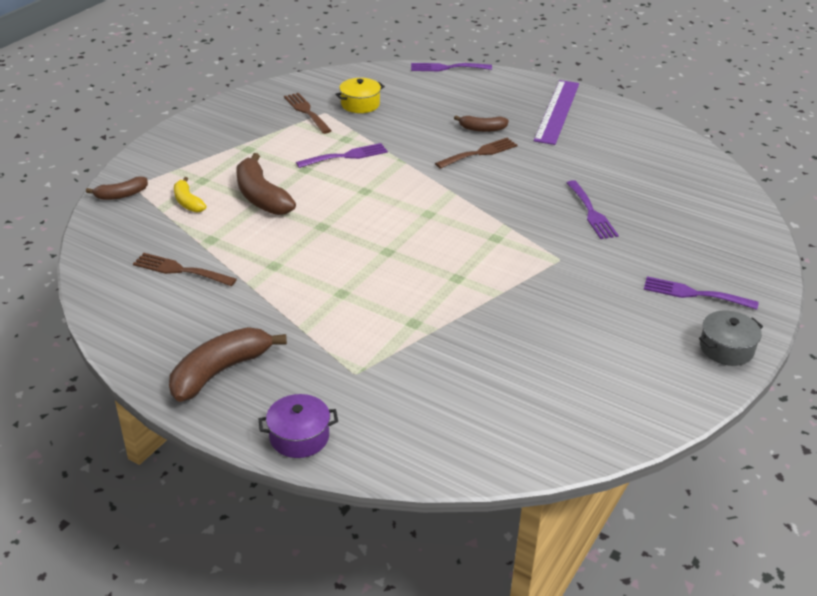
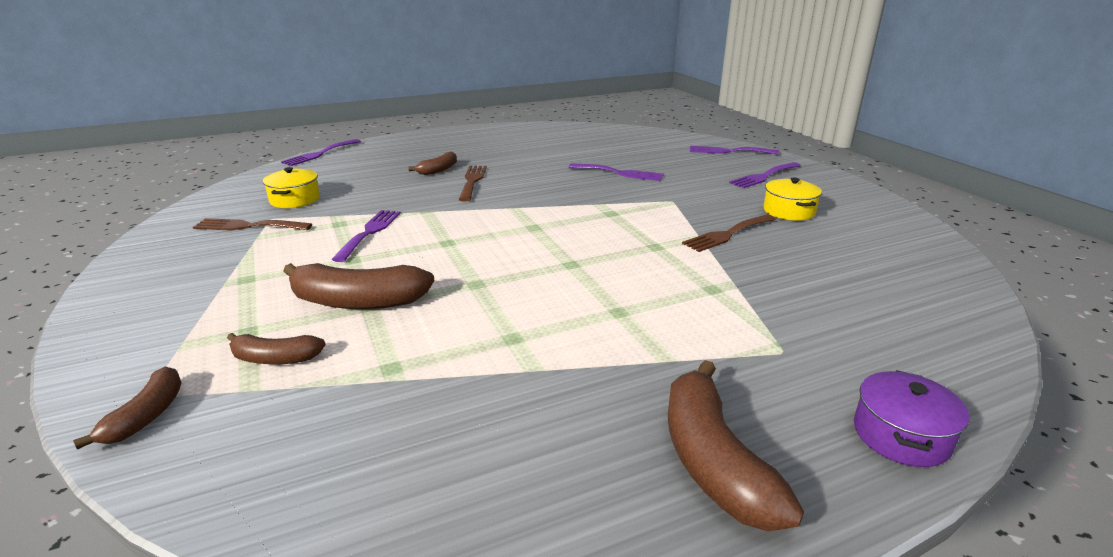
camera: 55 degrees left, 10 degrees down
brown fork [133,253,237,286] -> brown fork moved to [682,214,776,252]
yellow banana [174,177,207,213] -> brown banana [227,333,326,365]
purple ruler [534,80,579,145] -> none
grey pot [699,310,763,366] -> none
none -> purple fork [690,146,779,155]
none -> yellow pot [764,178,822,221]

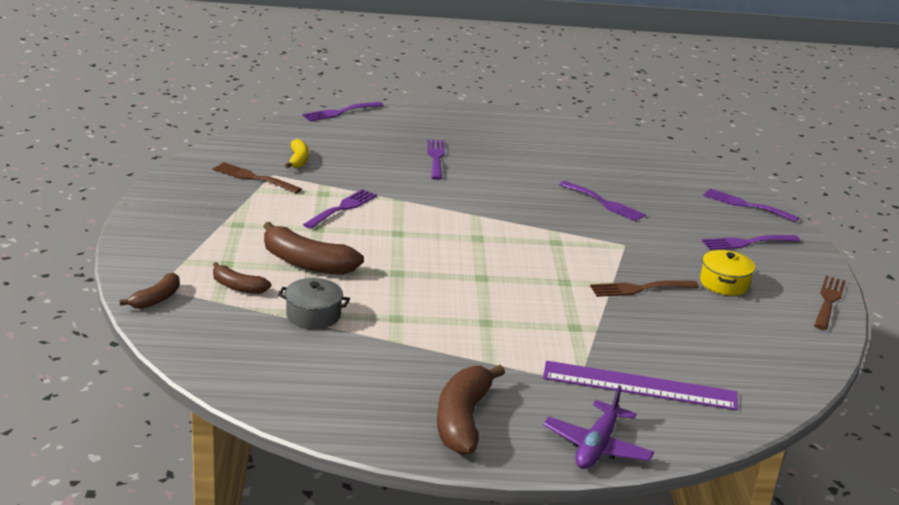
camera: 20 degrees right, 0 degrees up
yellow pot [263,167,320,208] -> yellow banana [285,139,309,168]
brown banana [408,151,457,175] -> purple fork [427,139,445,180]
brown fork [459,166,487,202] -> brown fork moved to [814,276,846,330]
purple pot [854,370,969,467] -> purple plane [543,386,654,469]
none -> grey pot [278,278,350,329]
none -> purple ruler [543,361,738,410]

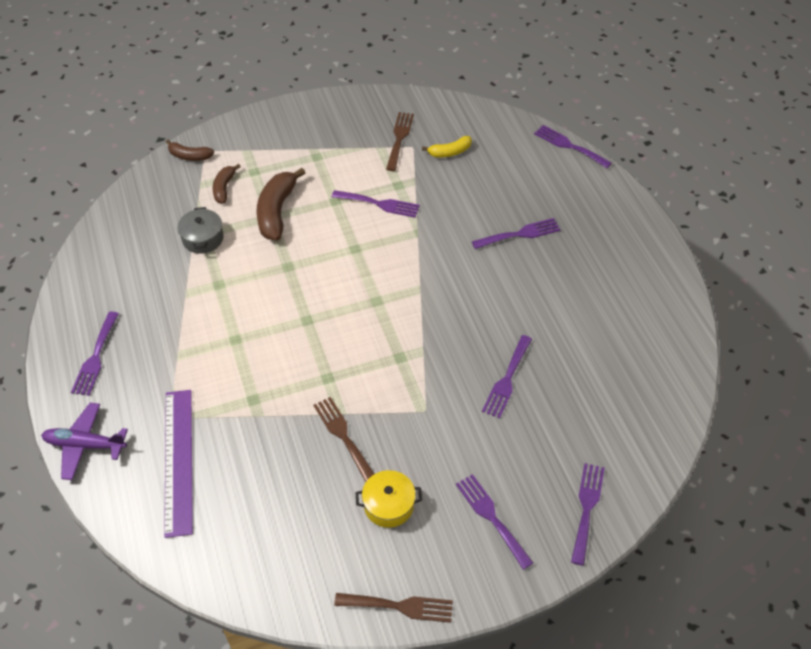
camera: 75 degrees right, 25 degrees up
brown banana [437,365,505,455] -> purple fork [71,311,119,396]

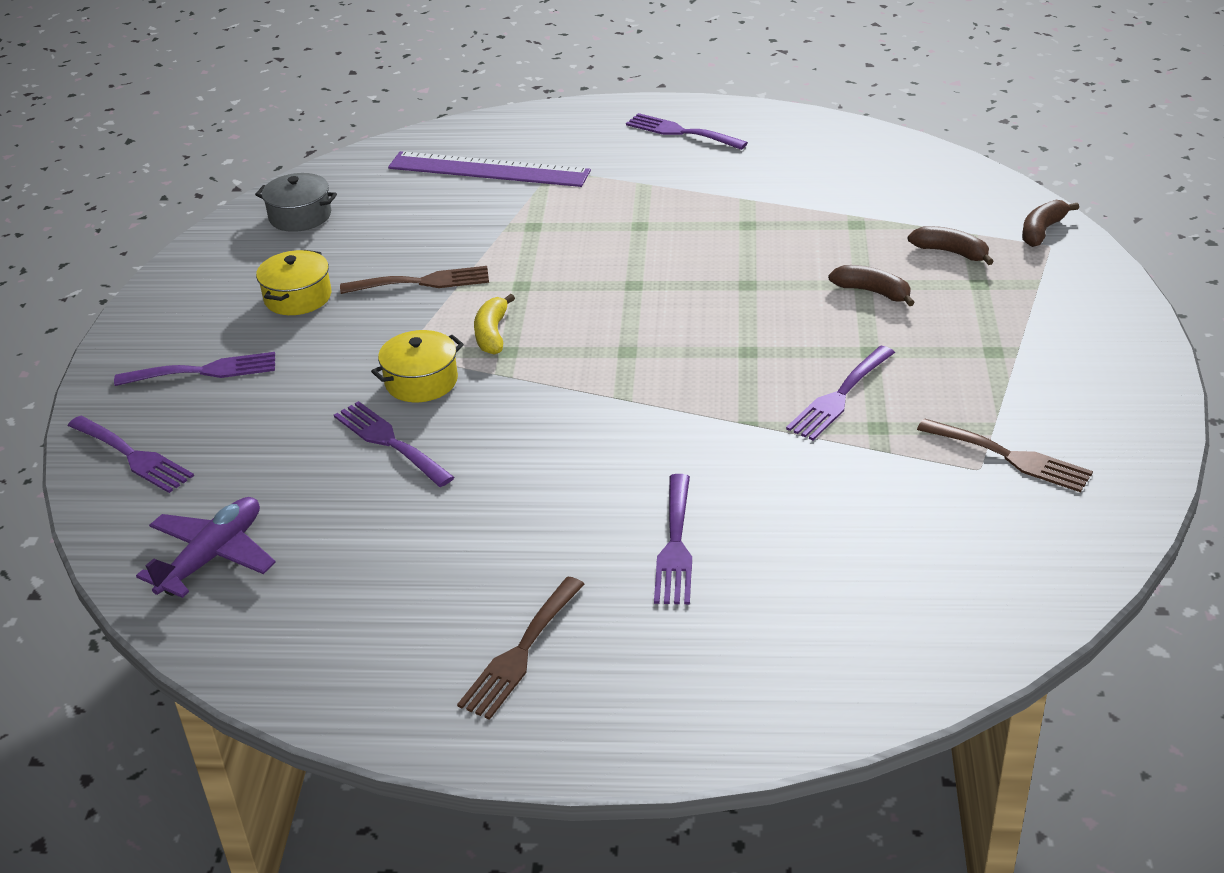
camera: 115 degrees right, 15 degrees down
purple plane [41,403,128,480] -> purple plane moved to [136,497,276,598]
grey pot [177,207,224,254] -> grey pot moved to [255,173,337,232]
brown banana [256,168,305,240] -> brown banana [828,265,915,306], size x0.57
brown fork [334,593,453,623] -> brown fork moved to [457,577,585,720]
yellow banana [422,136,472,157] -> yellow banana moved to [474,294,515,355]
purple fork [534,125,612,168] -> none
none -> yellow pot [371,330,464,402]

